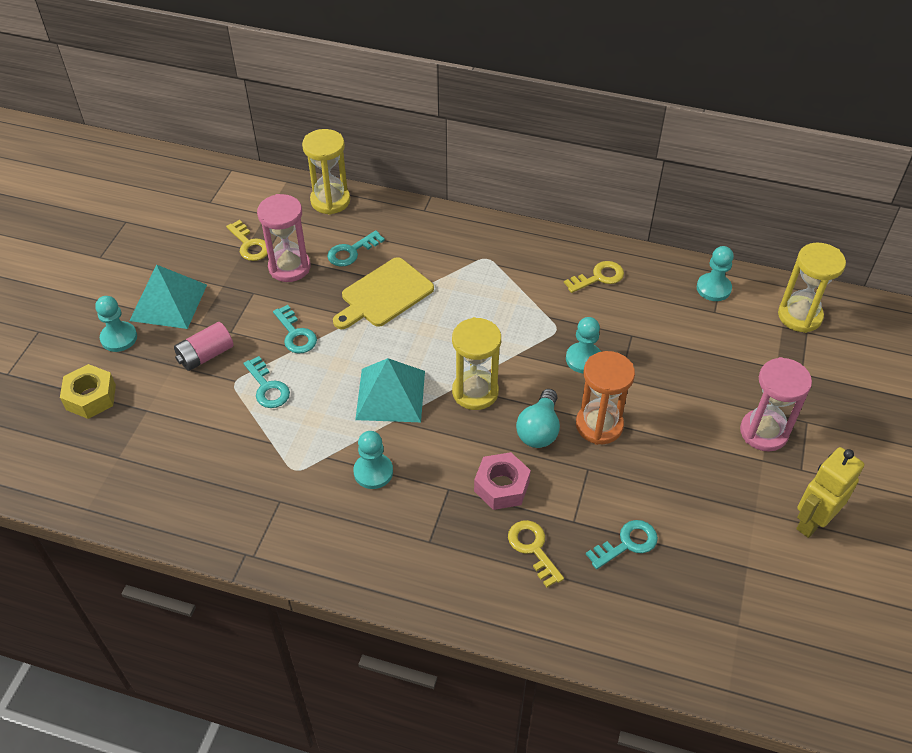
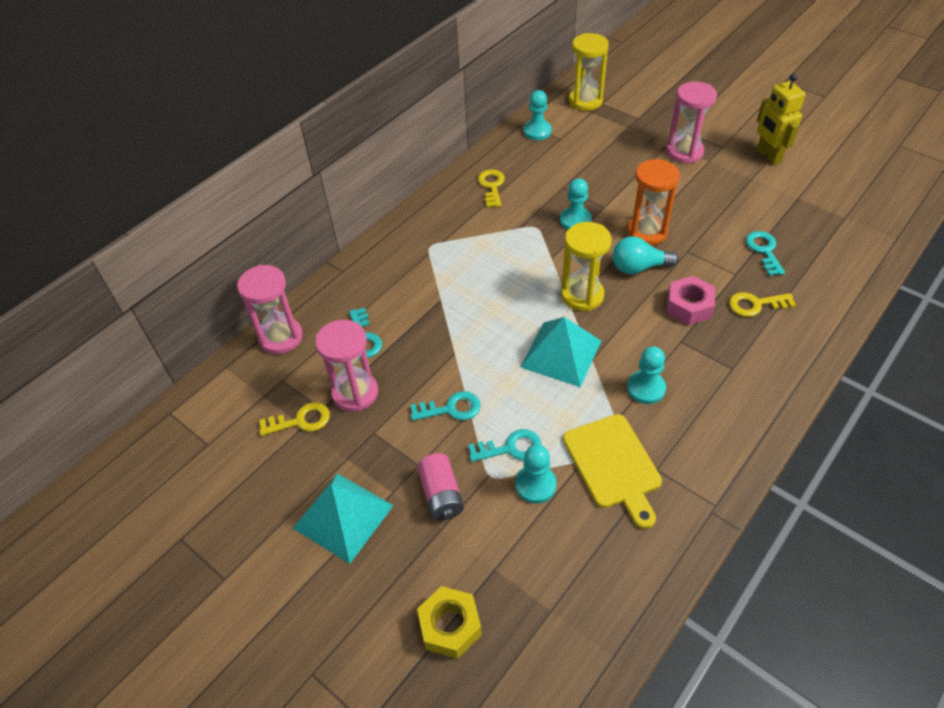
camera: 65 degrees left, 0 degrees up
turquoise pawn [95,296,137,352] -> turquoise pawn moved to [515,445,557,504]
yellow hourglass [302,129,350,215] -> pink hourglass [237,265,303,354]
yellow cutting board [333,257,434,329] -> yellow cutting board moved to [563,414,662,529]
turquoise light bulb [516,389,560,448] -> turquoise light bulb turned 135 degrees clockwise [613,236,679,274]

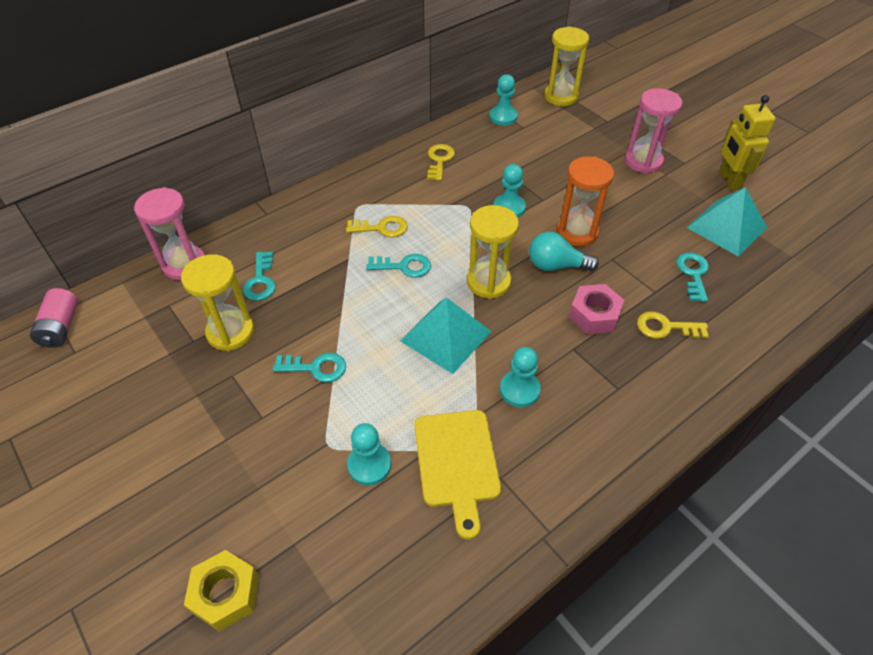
camera: 10 degrees right, 0 degrees up
yellow key [259,402,330,436] -> yellow key moved to [346,216,408,237]
turquoise pyramid [293,473,394,564] -> turquoise pyramid moved to [686,187,767,256]
pink hourglass [315,320,378,412] -> yellow hourglass [181,254,254,351]
pink battery [417,453,464,520] -> pink battery moved to [30,288,78,348]
turquoise key [468,429,542,462] -> turquoise key moved to [366,254,431,278]

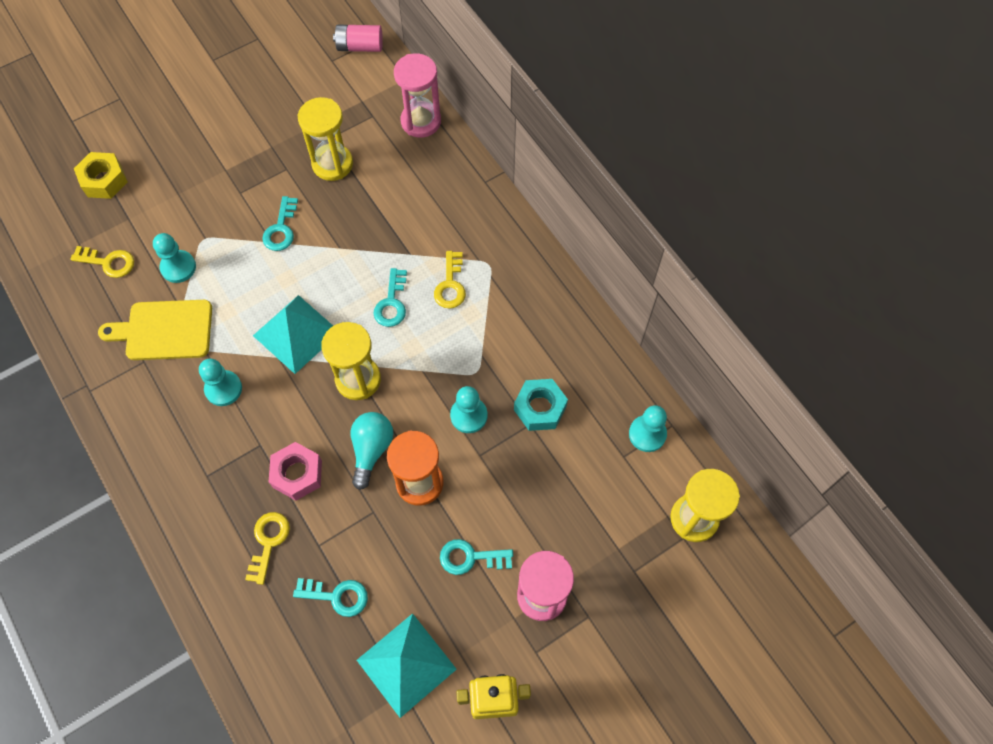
camera: 95 degrees right, 15 degrees up
turquoise key [243,252,276,301] -> turquoise key moved to [440,539,513,575]
yellow key [427,144,455,181] -> yellow key moved to [70,246,134,278]
none -> turquoise nut [514,379,568,431]

